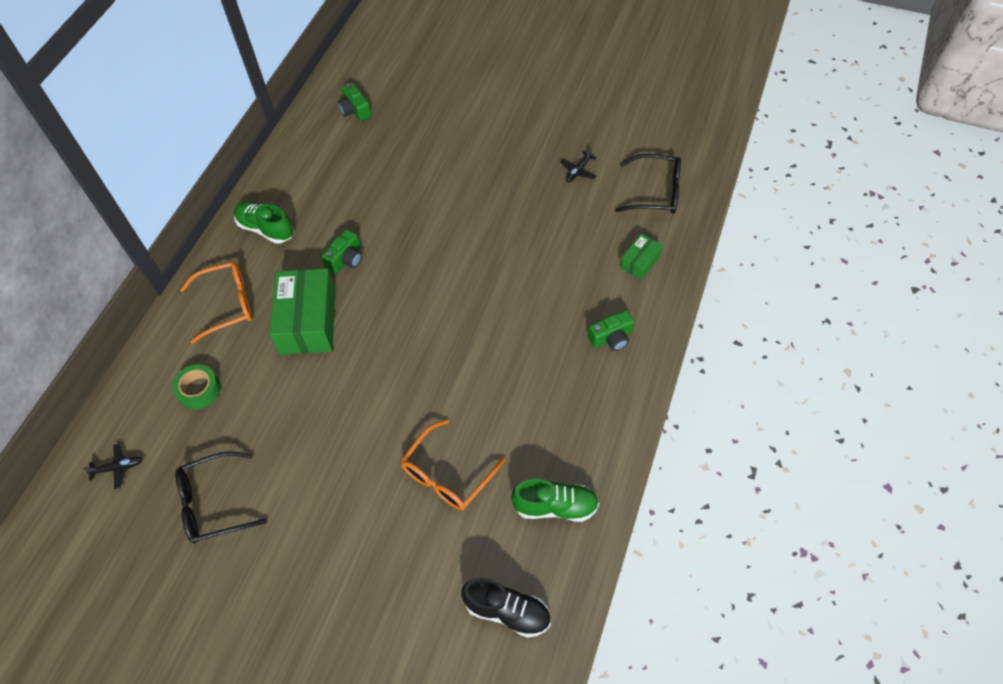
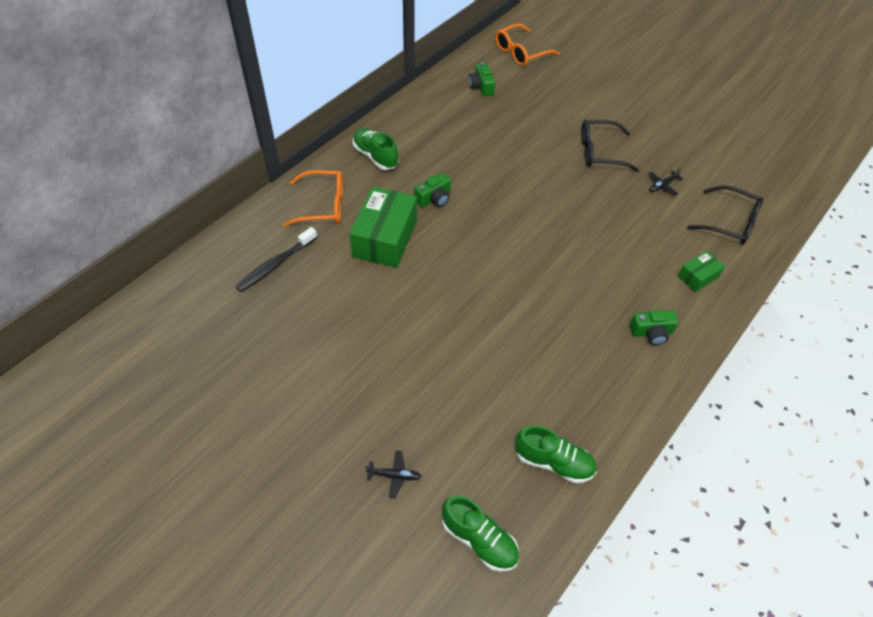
camera: 15 degrees right, 5 degrees down
black plane [82,443,142,489] -> black plane moved to [366,451,422,499]
green tape [172,364,221,409] -> black toothbrush [235,227,317,292]
black glasses [175,451,267,544] -> black glasses moved to [581,120,639,172]
orange glasses [401,419,505,510] -> orange glasses moved to [495,24,560,66]
black shoe [461,578,551,638] -> green shoe [442,495,519,572]

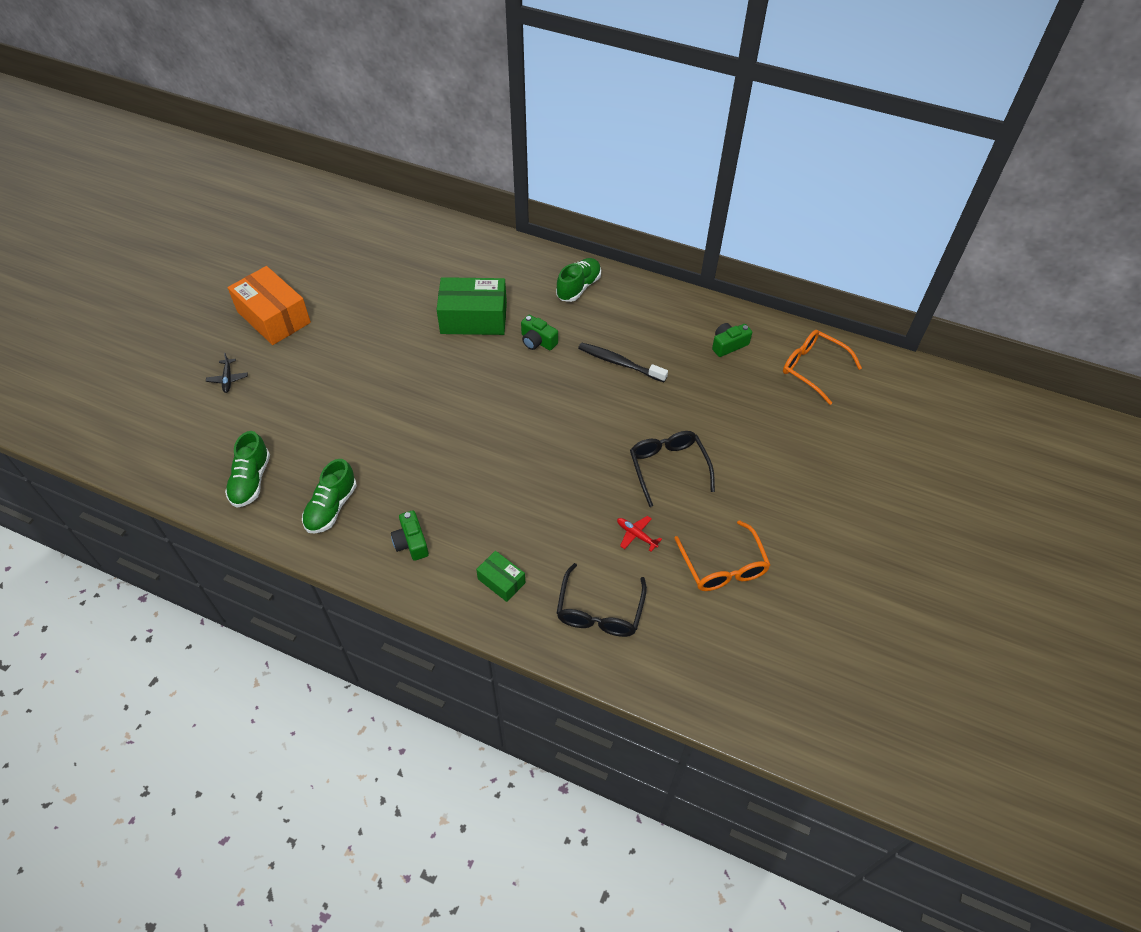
camera: 75 degrees right, 0 degrees up
black toothbrush [235,227,317,292] -> black toothbrush moved to [578,343,668,382]
orange glasses [283,170,343,227] -> orange glasses moved to [674,520,770,591]
green shoe [442,495,519,572] -> green shoe moved to [302,459,357,534]
black plane [648,168,683,196] -> red plane [617,516,662,552]
none -> orange box [228,266,311,345]

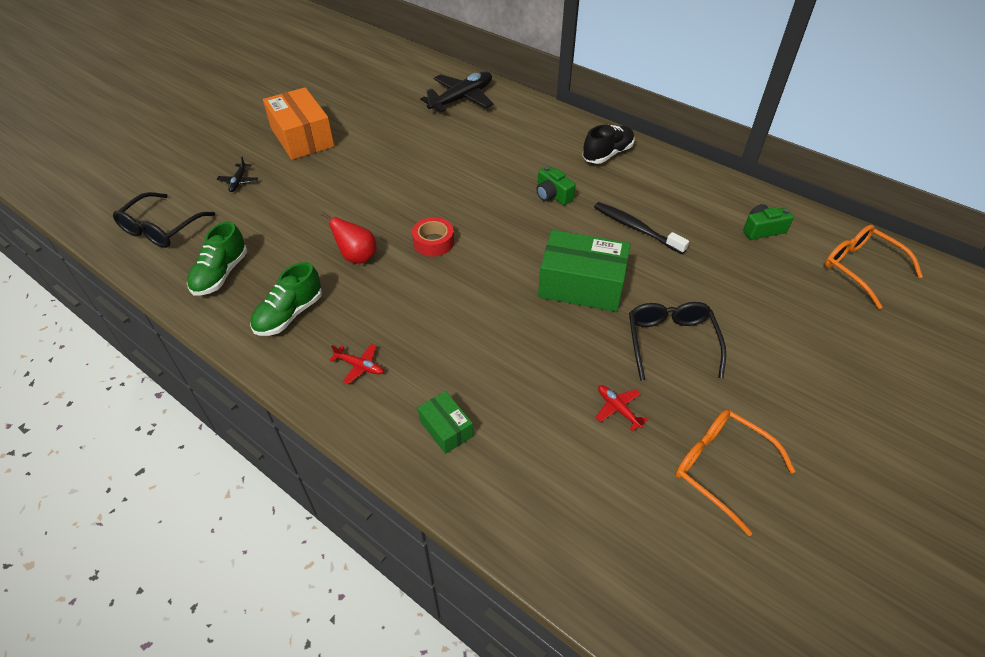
camera: 15 degrees right, 5 degrees down
green camera [391,510,429,561] -> red plane [329,344,384,384]
green box [436,277,507,335] -> green box moved to [538,230,631,312]
green shoe [556,258,601,302] -> black shoe [582,125,635,164]
black glasses [557,563,647,637] -> black glasses moved to [113,192,215,248]
orange glasses [674,520,770,591] -> orange glasses turned 135 degrees clockwise [675,409,795,536]
none -> red pear [321,212,377,264]
none -> red tape [412,217,454,257]
none -> black plane [420,72,494,112]

